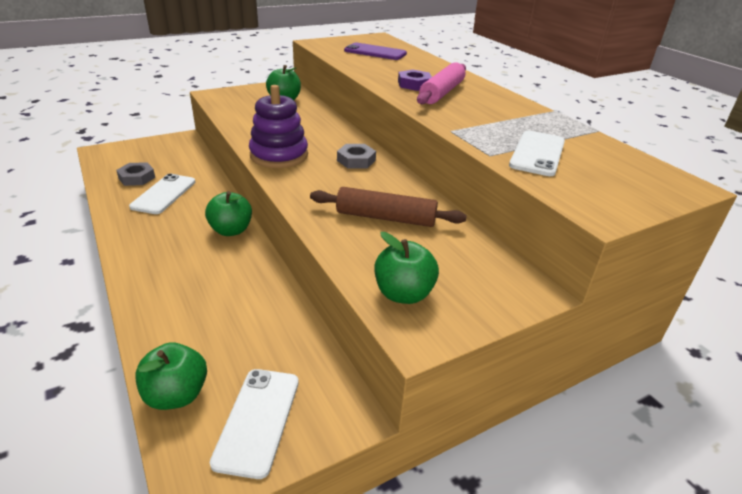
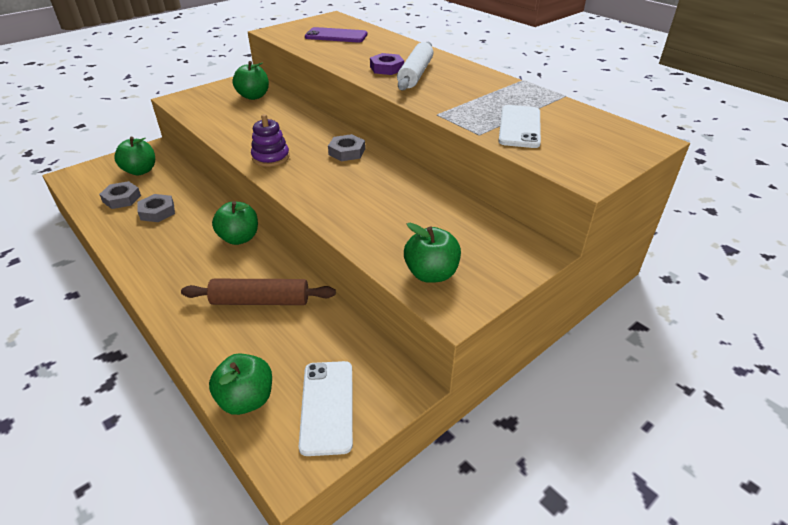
camera: 10 degrees left, 5 degrees up
white phone [129,174,195,214] -> grey nut [137,194,175,222]
purple stacking toy [249,85,308,168] -> purple stacking toy [251,114,290,167], size x0.66
brown rolling pin [310,187,467,227] -> brown rolling pin moved to [181,279,336,305]
pink rolling pin [417,62,466,104] -> white rolling pin [397,42,434,91]
none -> green apple [114,137,155,175]

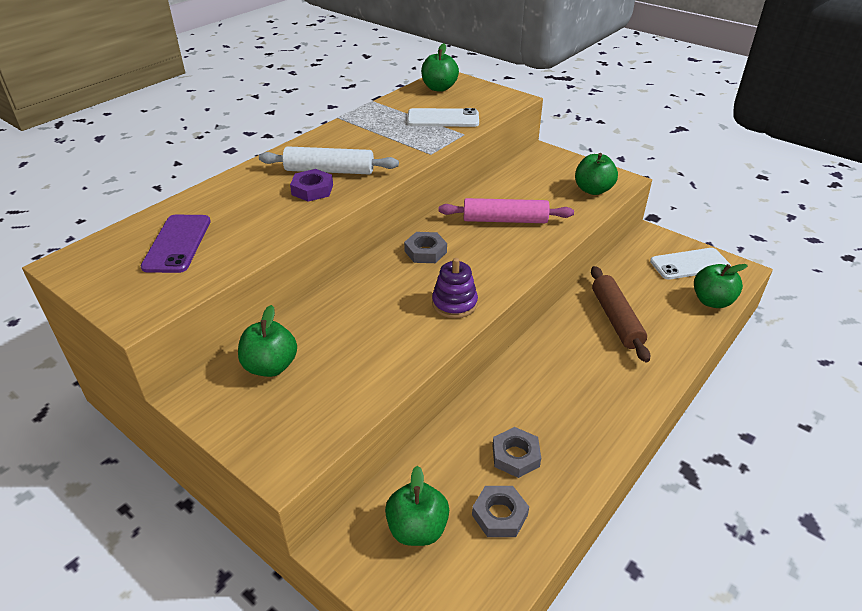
camera: 100 degrees left, 0 degrees up
green apple [212,201,258,245] -> green apple moved to [421,43,459,92]
none -> pink rolling pin [439,198,574,223]

